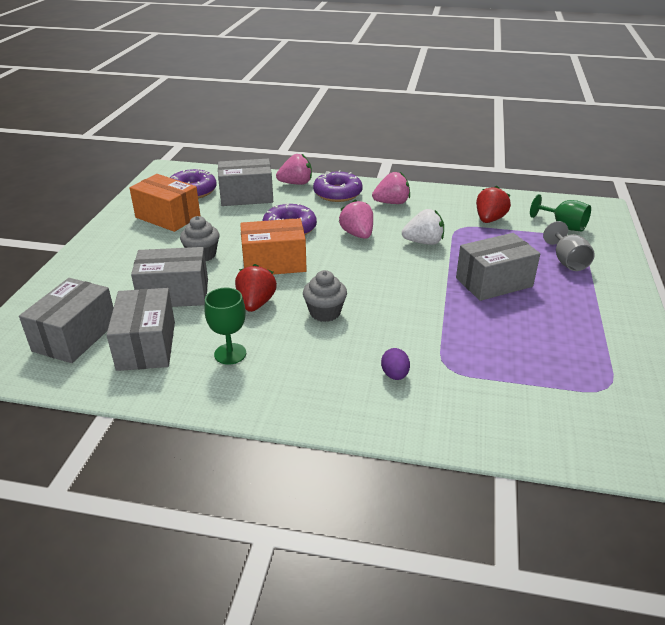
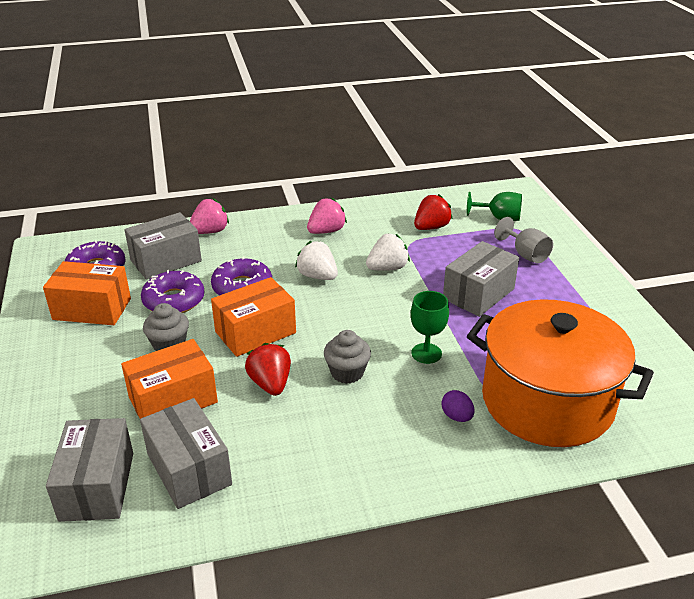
camera: 25 degrees left, 0 degrees up
grey box [131,247,208,307] -> orange box [121,339,218,419]
green goblet [204,288,246,365] -> green goblet moved to [411,291,449,364]
purple donut [313,170,363,202] -> purple donut moved to [141,270,204,313]
pink strawberry [339,199,373,239] -> white strawberry [295,241,338,280]
red strawberry [476,186,511,223] -> red strawberry turned 45 degrees clockwise [414,194,452,230]
none -> orange pot [467,299,654,447]

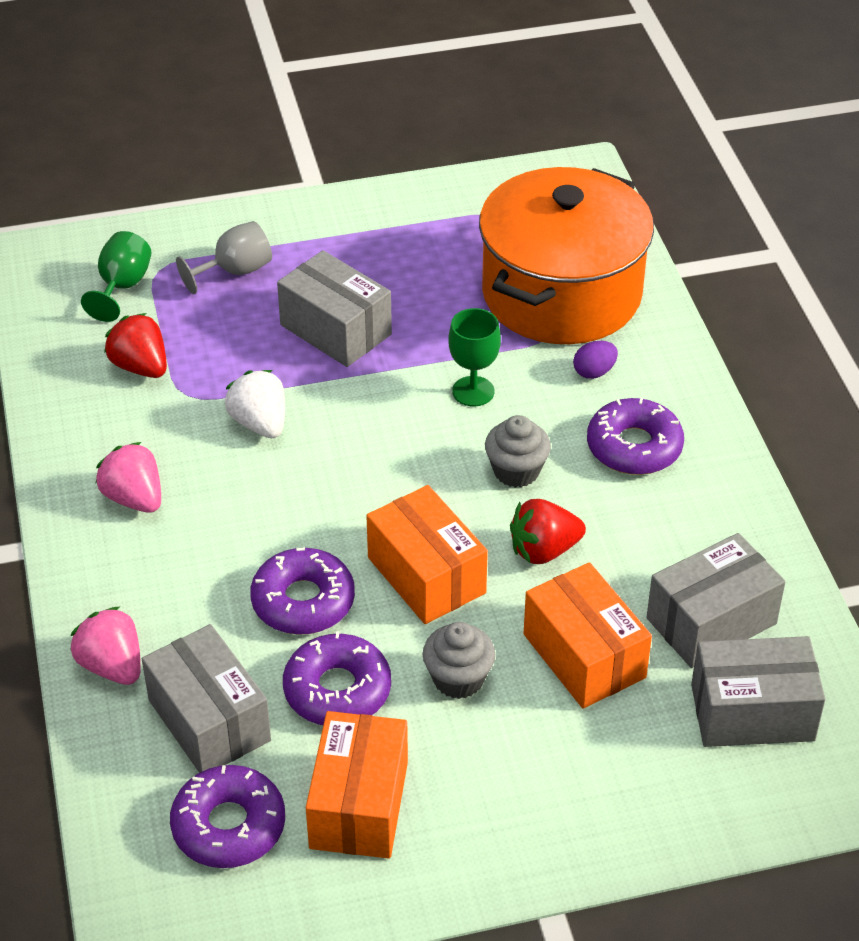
camera: 90 degrees left, 10 degrees up
white strawberry [295,241,338,280] -> none
none -> purple donut [587,398,684,475]

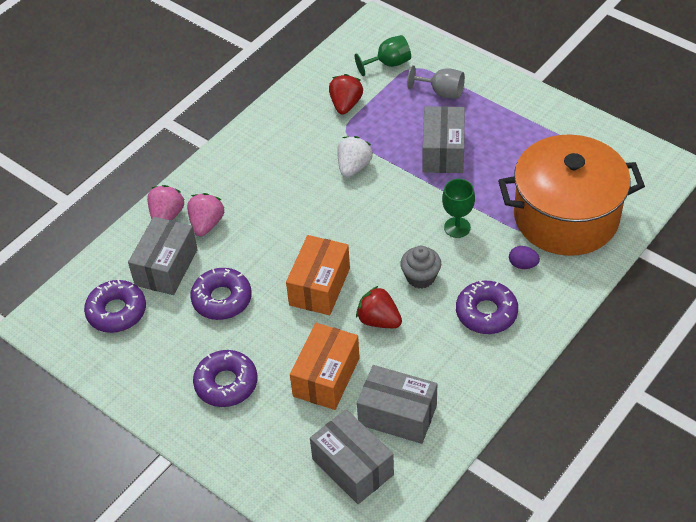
camera: 55 degrees right, 5 degrees up
pink strawberry [95,442,161,513] -> pink strawberry moved to [187,193,224,236]
purple donut [250,547,355,635] -> purple donut moved to [193,350,257,407]
orange box [306,711,408,859] -> none
grey cupcake [423,622,495,699] -> none

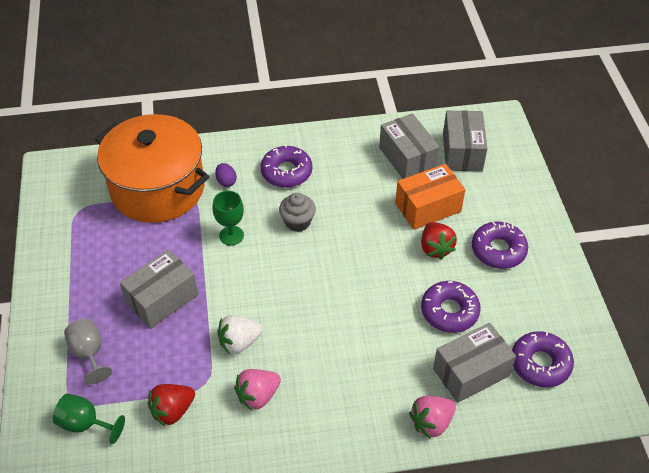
camera: 140 degrees left, 0 degrees up
pink strawberry [187,193,224,236] -> pink strawberry moved to [234,369,281,411]
orange box [286,235,350,315] -> none
red strawberry [356,286,402,328] -> red strawberry moved to [421,222,457,260]

